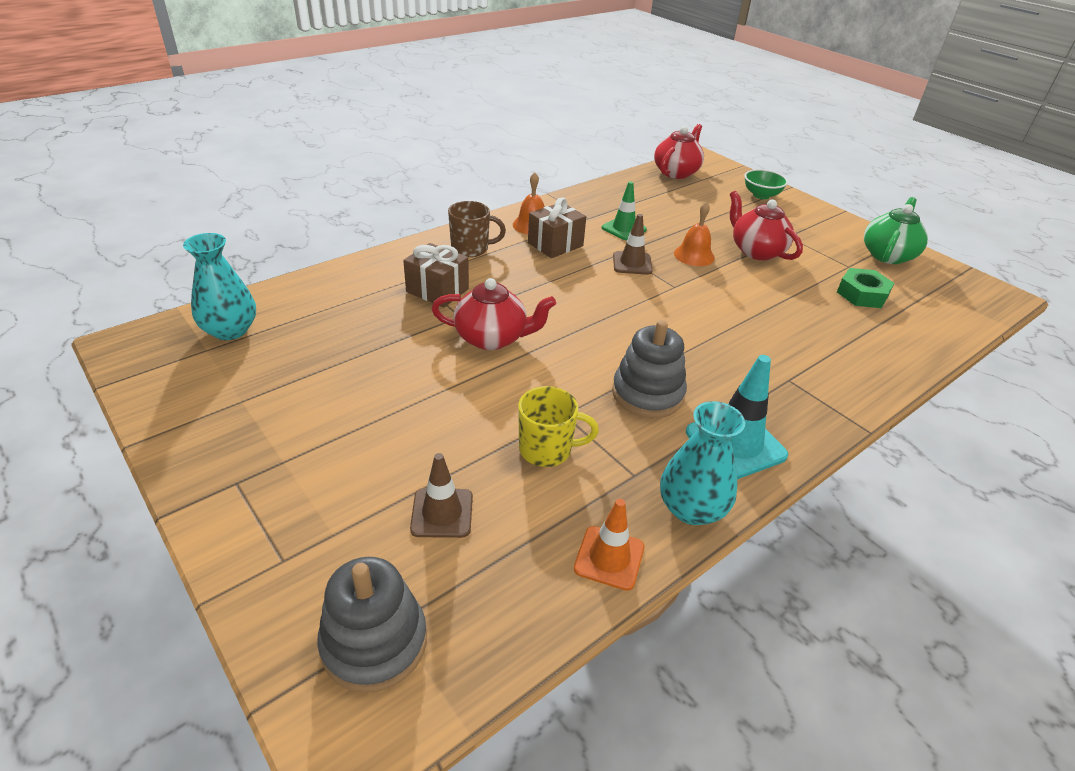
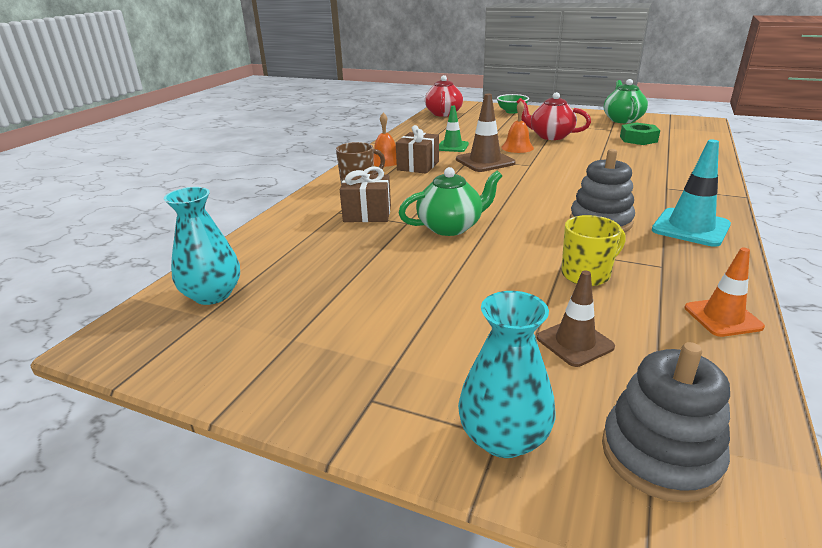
camera: 25 degrees left, 10 degrees down
red teapot [431,278,556,350] -> green teapot [399,167,502,236]
brown traffic cone [613,214,652,275] -> brown traffic cone [456,94,516,172], size x1.51
turquoise vase [660,401,745,525] -> turquoise vase moved to [458,291,555,458]

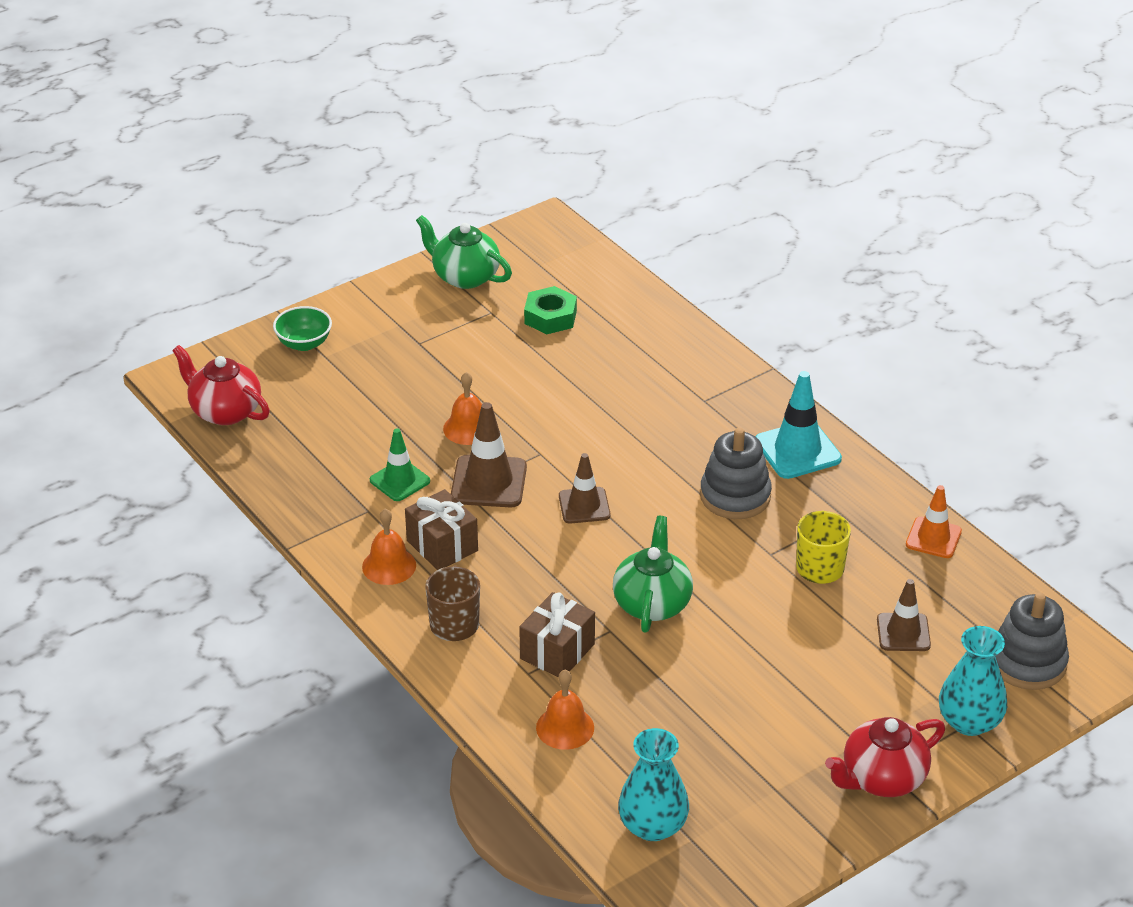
camera: 60 degrees left, 10 degrees up
red teapot [517,92,591,140] -> red teapot moved to [825,717,945,797]
none -> orange bell [536,670,594,750]
none -> brown traffic cone [559,453,610,524]

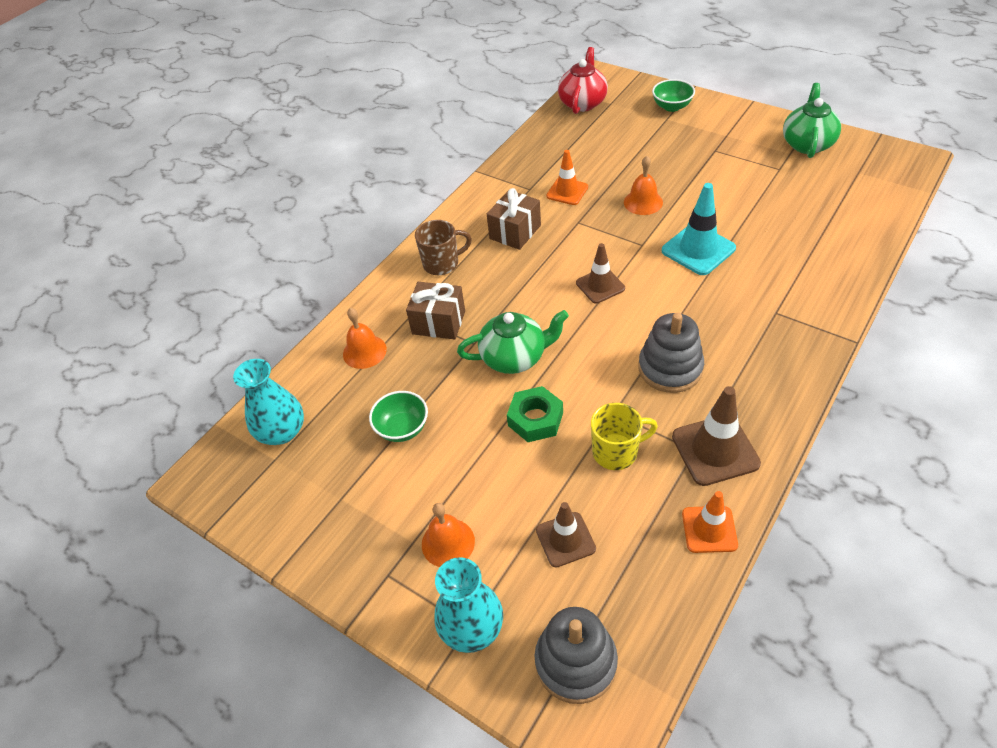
camera: 75 degrees right, 10 degrees up
orange bell [362,508,416,585] -> orange bell moved to [422,503,475,567]
green traffic cone [370,428,430,501] -> orange traffic cone [546,150,588,205]
brown traffic cone [451,402,527,507] -> brown traffic cone moved to [672,386,761,486]
green nut [524,286,577,334] -> green nut moved to [507,386,563,442]
turquoise traffic cone [755,371,842,479] -> turquoise traffic cone moved to [661,183,736,275]
red teapot [825,717,945,797] -> none
none -> green bowl [369,391,428,442]

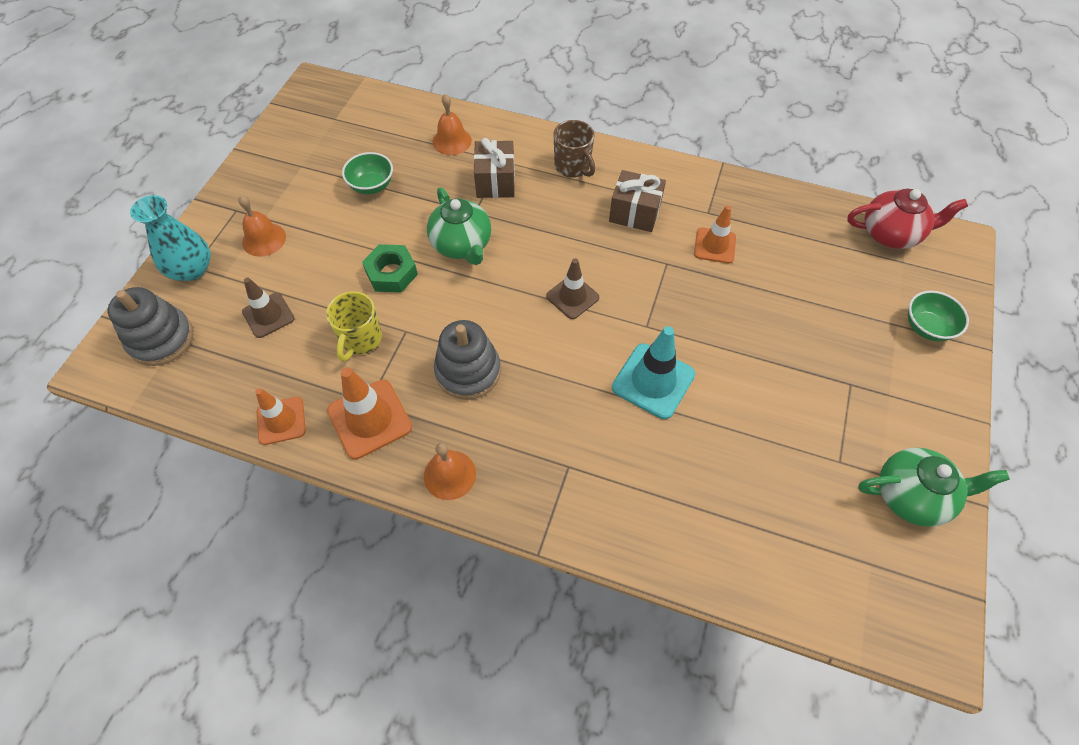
camera: 70 degrees right, 10 degrees up
turquoise vase [233,359,304,445] -> none
yellow mug [591,403,658,470] -> yellow mug turned 45 degrees clockwise [326,291,382,362]
orange bell [624,156,663,215] -> orange bell moved to [424,443,476,500]
brown traffic cone [672,386,761,486] -> orange traffic cone [327,367,412,459]

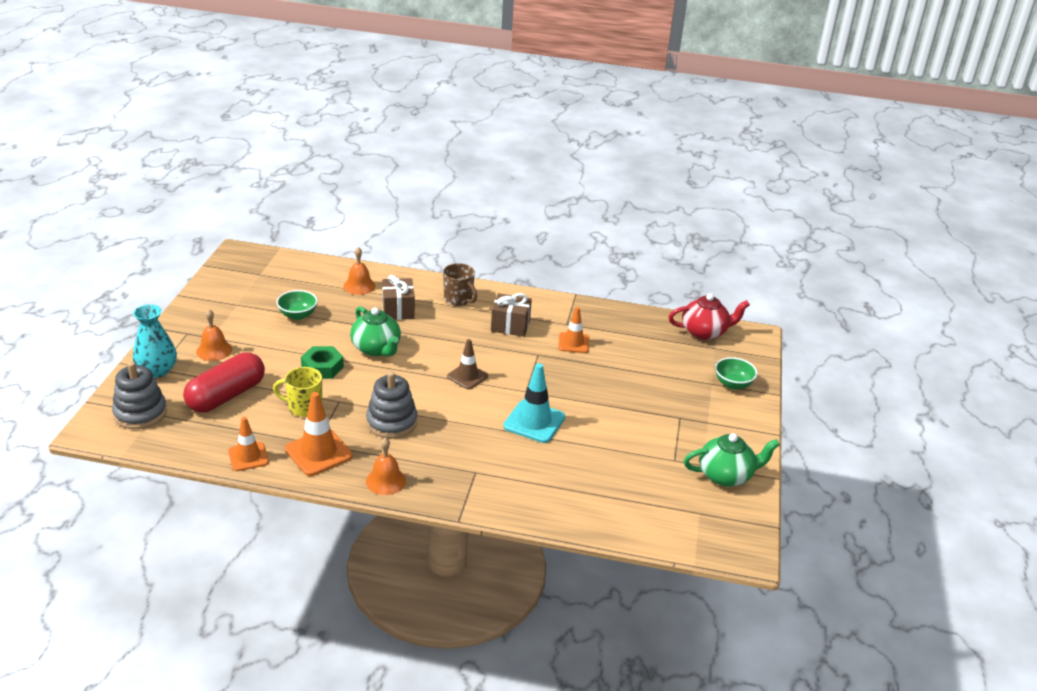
camera: 10 degrees left, 25 degrees down
brown traffic cone [242,278,295,338] -> red capsule [183,352,265,413]
yellow mug [326,291,382,362] -> yellow mug turned 90 degrees clockwise [273,367,322,417]

